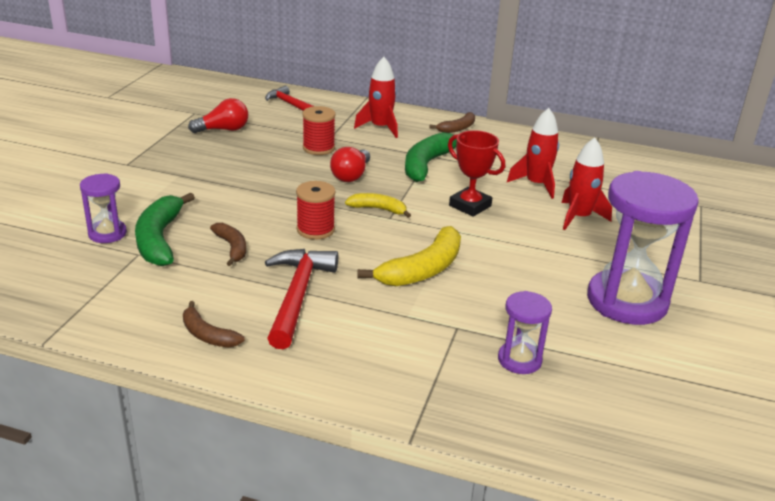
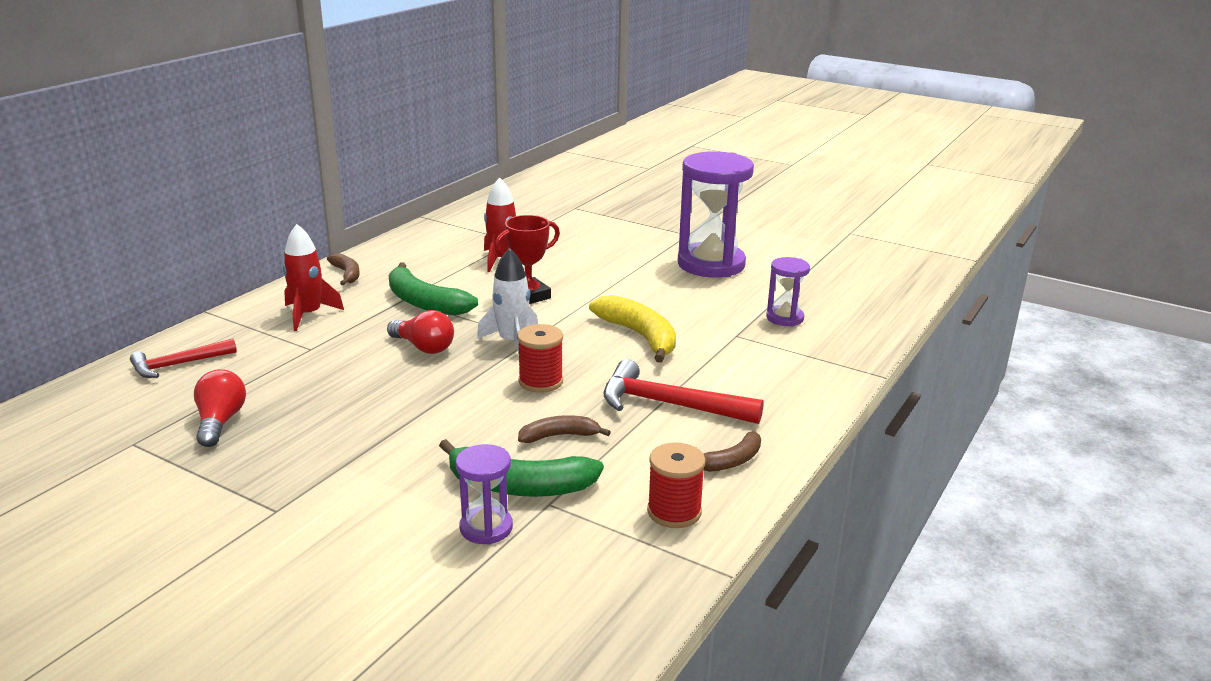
camera: 75 degrees left, 5 degrees down
red spool [302,106,336,155] -> red spool moved to [647,442,705,528]
yellow banana [345,193,411,218] -> white rocket [477,248,538,354]
red rocket [561,137,612,230] -> none

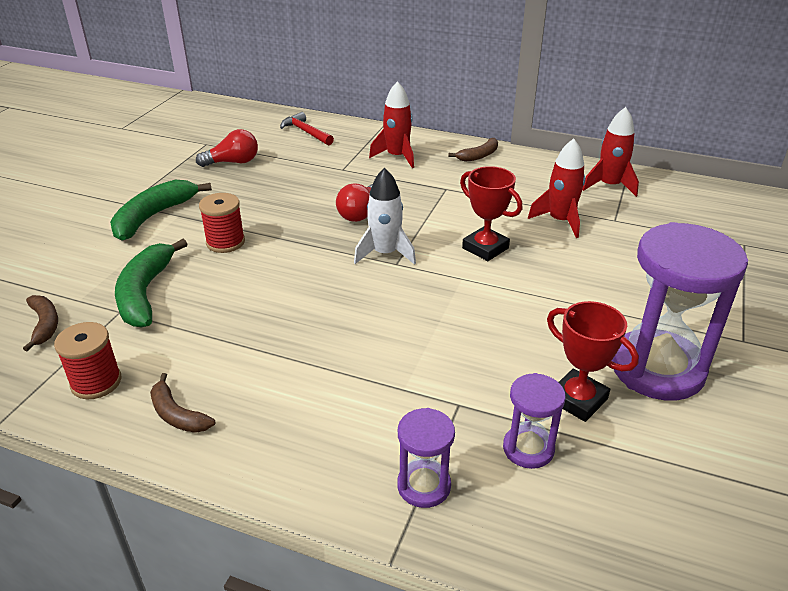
camera: 80 degrees right, 10 degrees up
green banana [389,263,478,315] -> green banana moved to [110,180,212,241]
purple hourglass [456,444,513,545] -> purple hourglass moved to [397,408,455,508]
red spool [517,324,563,393] -> red spool moved to [199,193,245,253]
brown banana [518,415,611,443] -> brown banana moved to [23,295,58,351]
yellow banana [589,295,676,363] -> none
red hammer [603,359,764,424] -> none
none -> red trophy [547,301,639,422]
none -> red rocket [582,107,639,197]

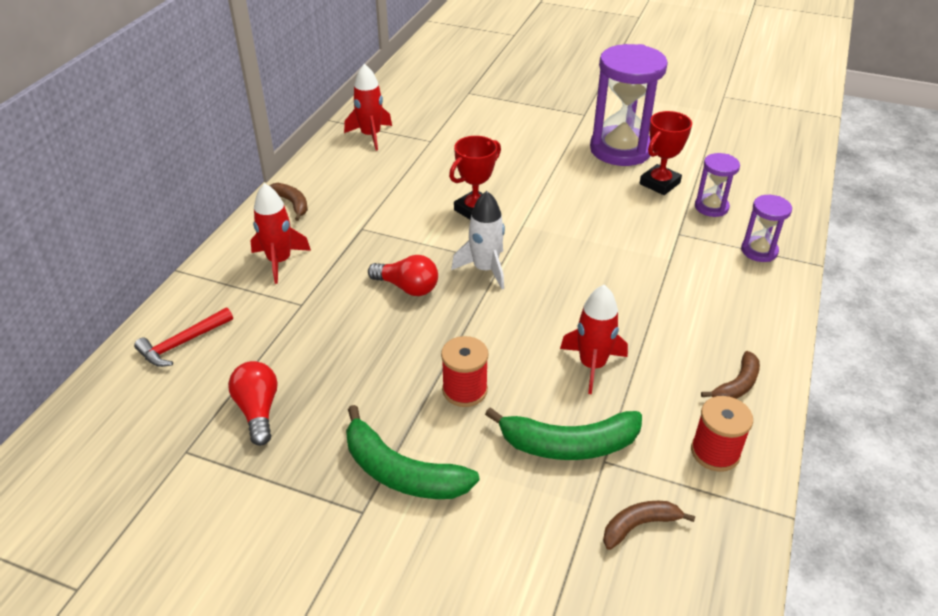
camera: 90 degrees left, 5 degrees up
red rocket [528,138,585,238] -> red rocket moved to [560,285,628,394]

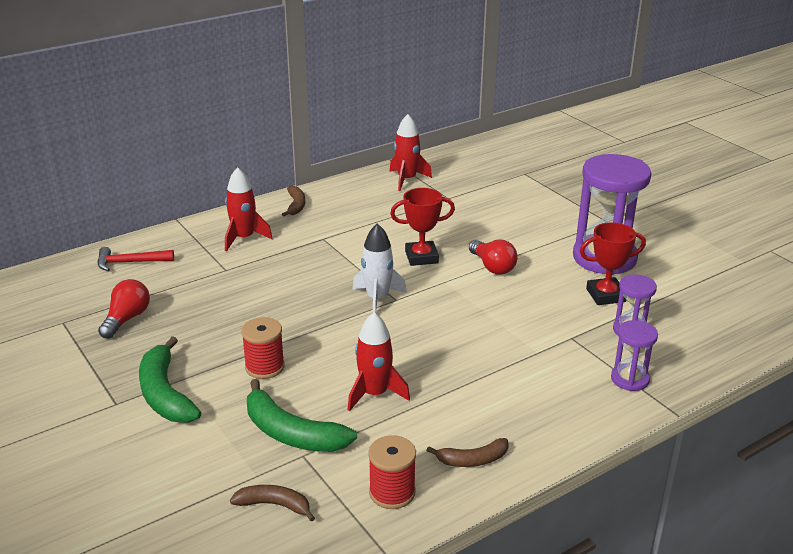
camera: 35 degrees right, 10 degrees down
red light bulb [368,255,438,296] -> red light bulb moved to [469,240,517,275]

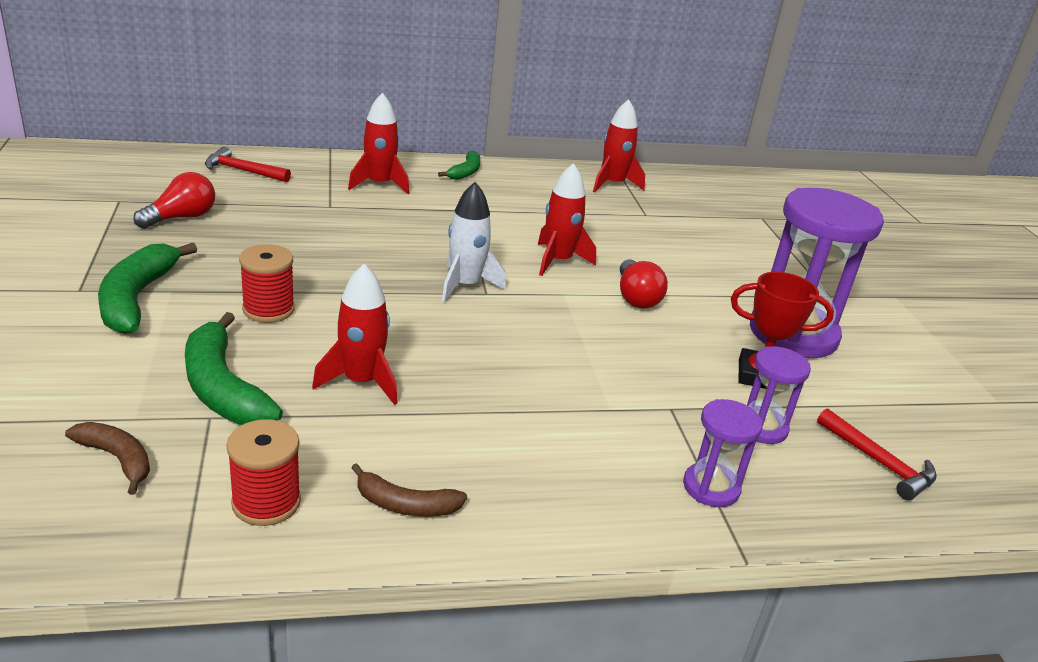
camera: 20 degrees right, 0 degrees up
brown banana [282,186,305,217] -> green banana [438,151,480,180]
red trophy [390,188,455,266] -> red rocket [538,163,596,276]
none -> red hammer [817,408,937,500]

